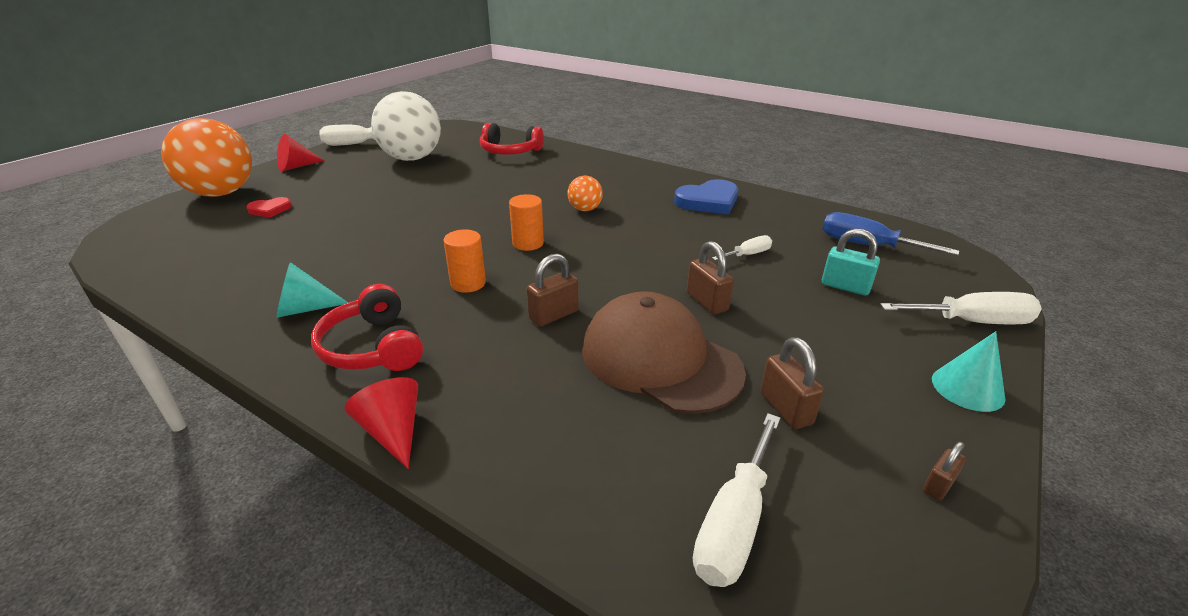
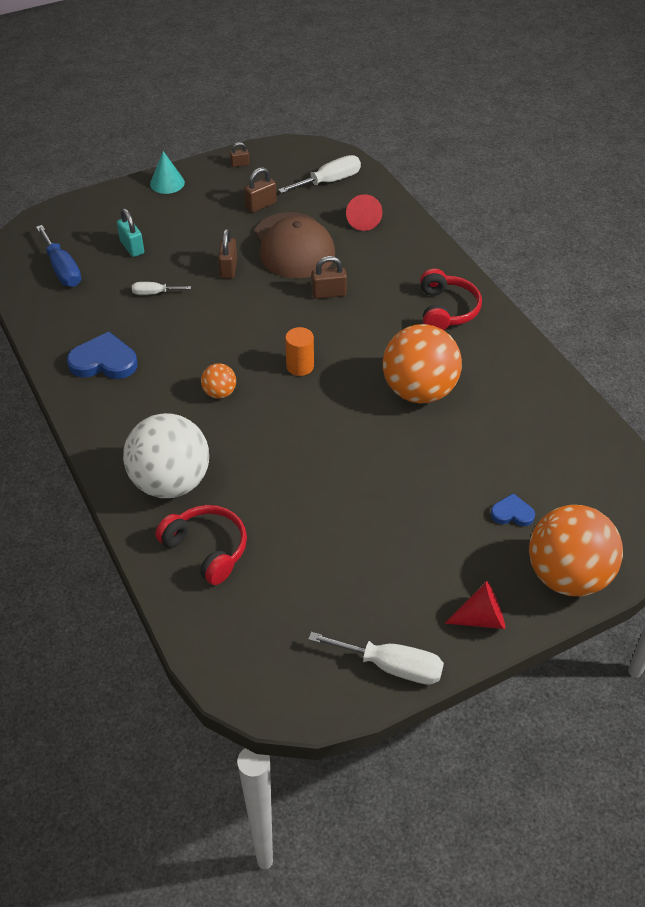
camera: 150 degrees left, 15 degrees up
red heart [246,197,292,218] -> blue heart [490,493,535,526]
turquoise cone [276,262,348,318] -> none
red cone [344,377,418,469] -> red cone moved to [346,194,382,231]
white ball [371,91,441,161] -> white ball moved to [123,413,209,498]
orange cylinder [444,229,486,293] -> none
brown padlock [760,337,824,429] -> brown padlock turned 45 degrees clockwise [244,167,277,213]
white screwdriver [880,292,1042,325] -> none
none -> orange ball [383,324,462,403]

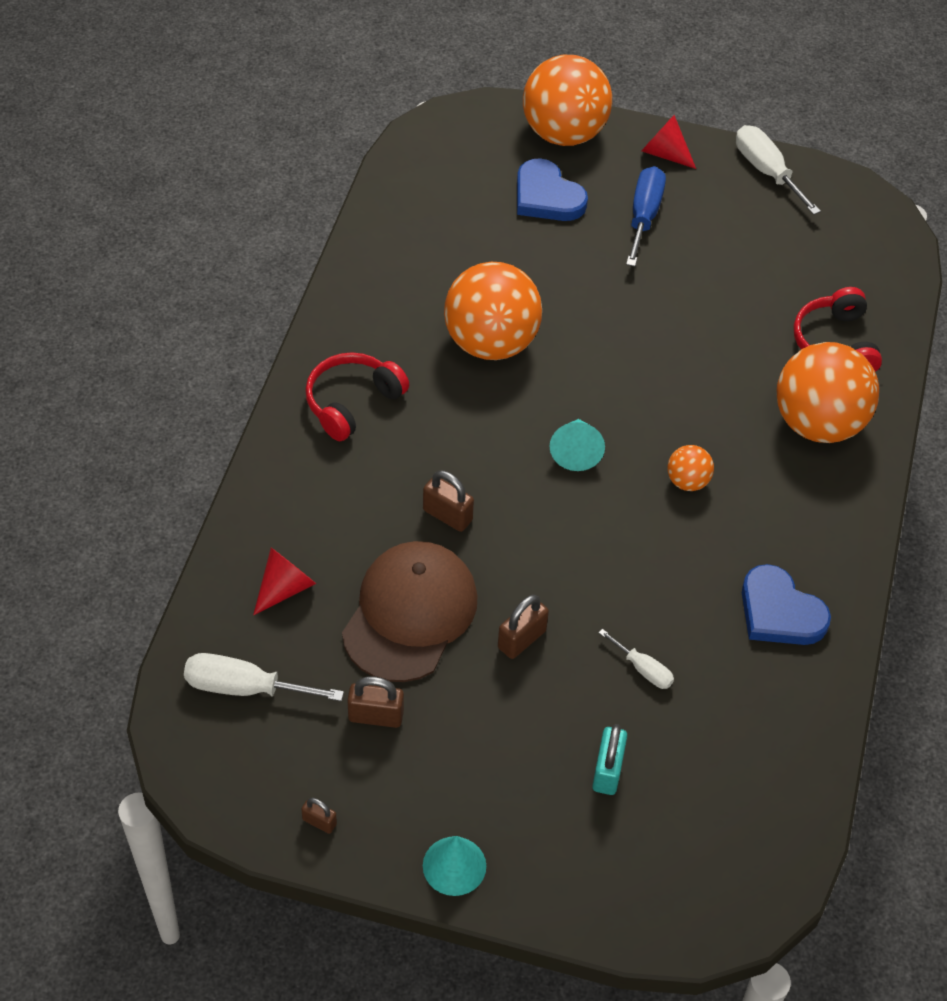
camera: 140 degrees left, 5 degrees up
blue screwdriver [36,225,81,287] -> blue screwdriver moved to [626,166,666,267]
white ball [123,413,209,498] -> orange ball [777,342,879,443]
orange cylinder [285,327,314,376] -> turquoise cone [550,419,605,471]
blue heart [490,493,535,526] -> blue heart [517,158,588,221], size x1.79

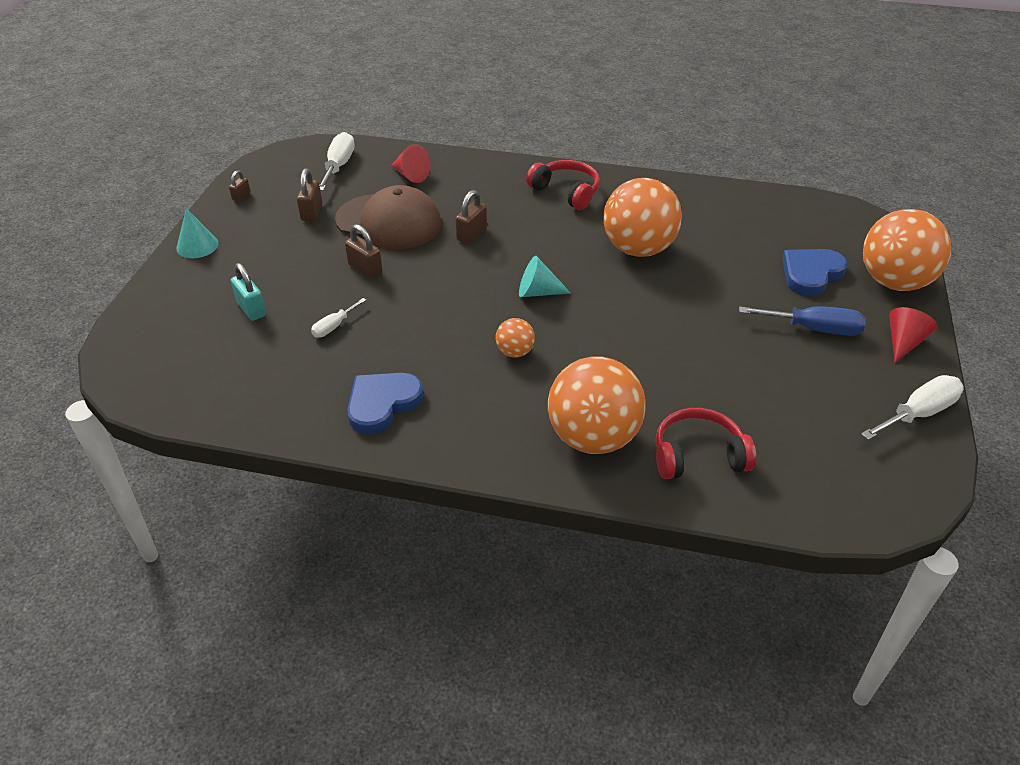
camera: 90 degrees right, 10 degrees down
turquoise padlock [592,724,627,795] -> turquoise padlock turned 45 degrees clockwise [231,263,266,321]

